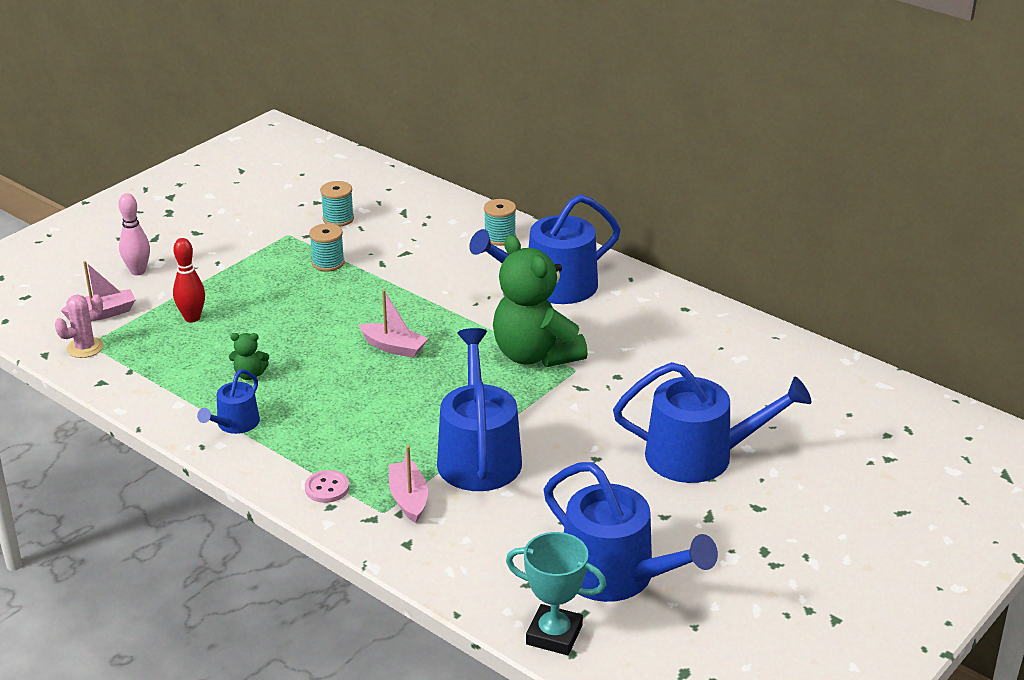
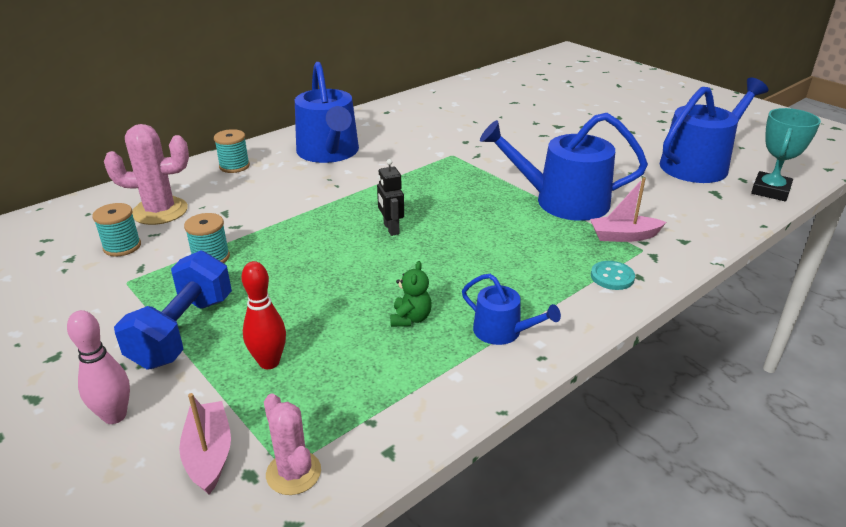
camera: 80 degrees left, 0 degrees up
pink button [305,470,349,503] -> turquoise button [591,261,635,290]
pink boat [359,290,428,358] -> black robot [377,159,404,236]
green teddy bear [493,235,588,367] -> none
blue watering can [613,362,811,483] -> none
none -> pink cactus [104,124,189,225]
none -> blue dumbbell [114,251,232,369]

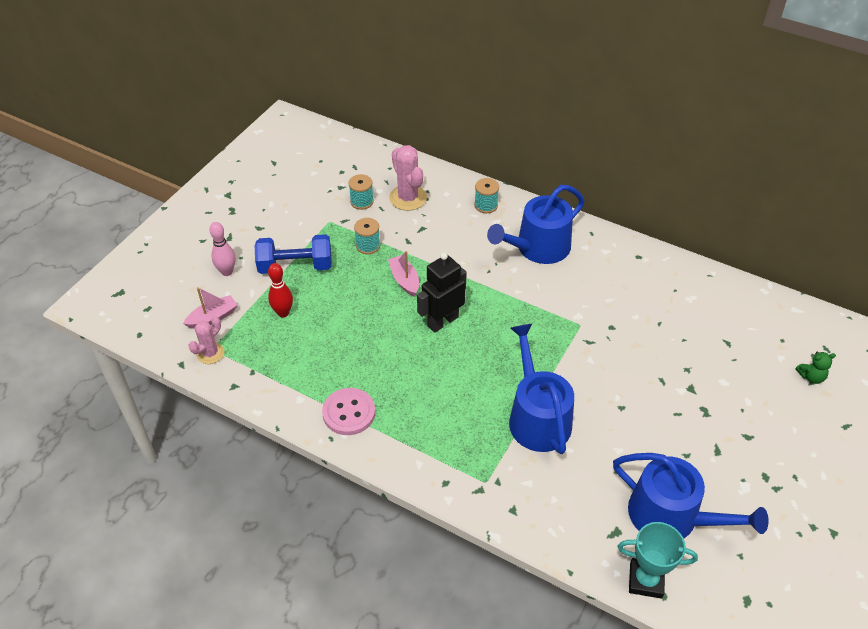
camera: 70 degrees right, 15 degrees up
black robot [377,159,404,236] -> black robot [417,252,467,333], size x1.69
green teddy bear [390,261,432,327] -> green teddy bear moved to [796,351,836,384]
blue watering can [462,274,561,345] -> pink button [322,388,375,435]
pink boat [590,177,666,242] -> pink boat moved to [388,251,419,296]
turquoise button [591,261,635,290] -> none

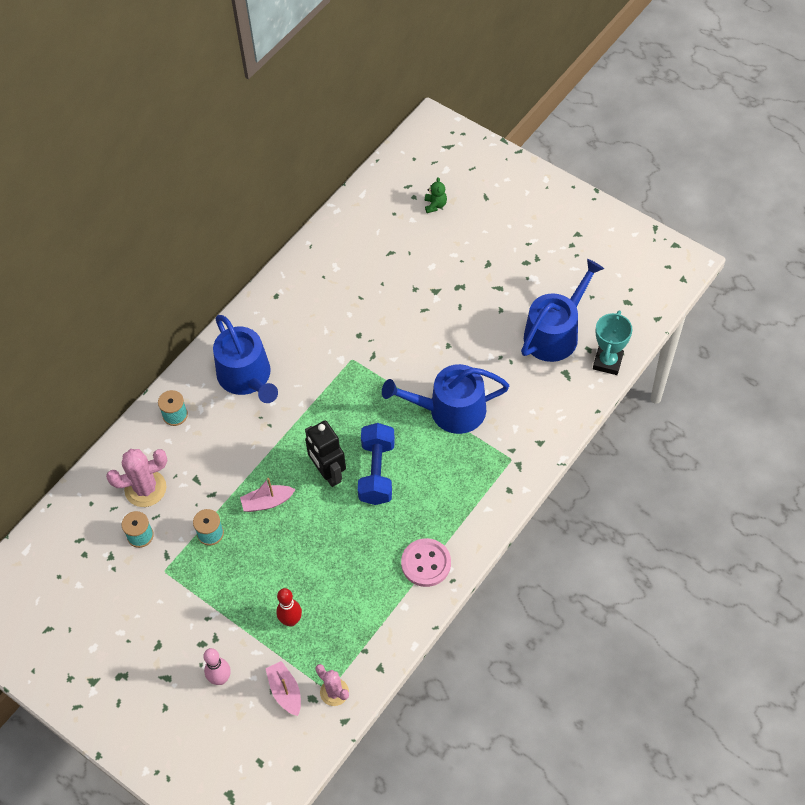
camera: 80 degrees left, 10 degrees up
blue dumbbell [255,234,332,274] -> blue dumbbell moved to [358,423,395,505]

